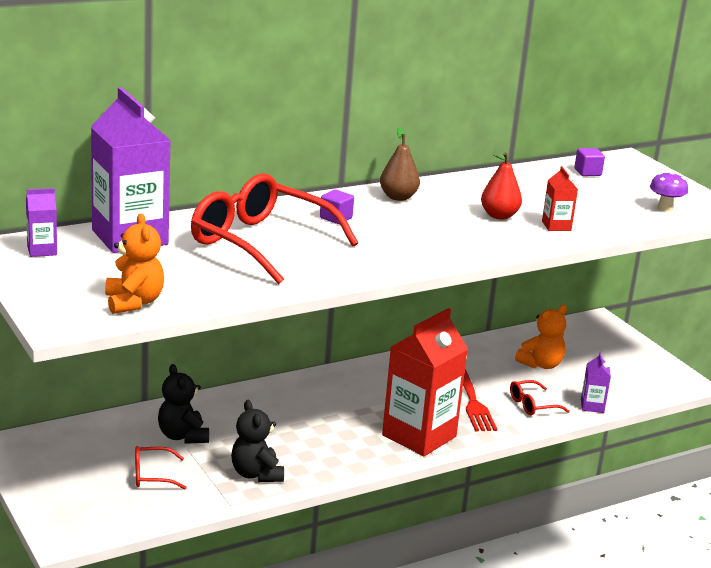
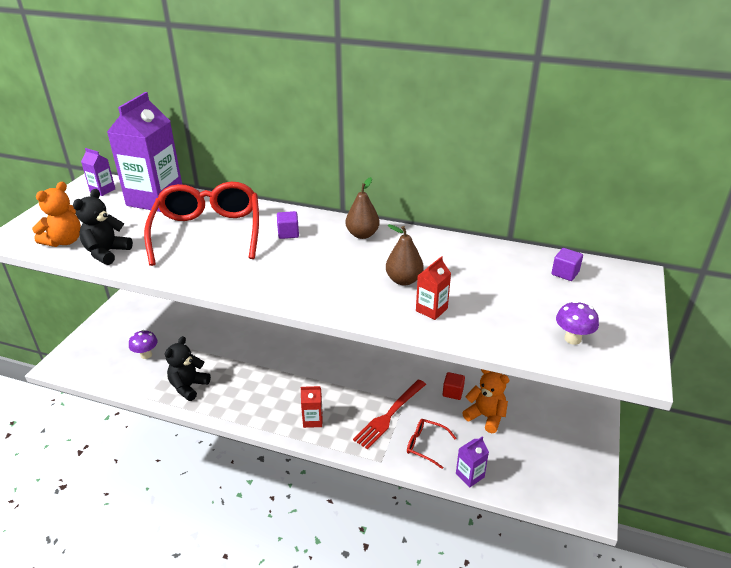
camera: 50 degrees right, 10 degrees up
red glasses [135,446,187,489] -> purple mushroom [129,330,158,359]
black teddy bear [158,364,209,444] -> black teddy bear moved to [73,189,133,265]
red carton [382,308,468,456] -> red carton [301,386,323,428], size x0.44
red pear [481,152,522,220] -> brown pear [386,224,424,286]
orange teddy bear [515,305,567,369] -> orange teddy bear turned 150 degrees counterclockwise [462,369,510,433]
none -> red cube [443,372,465,400]

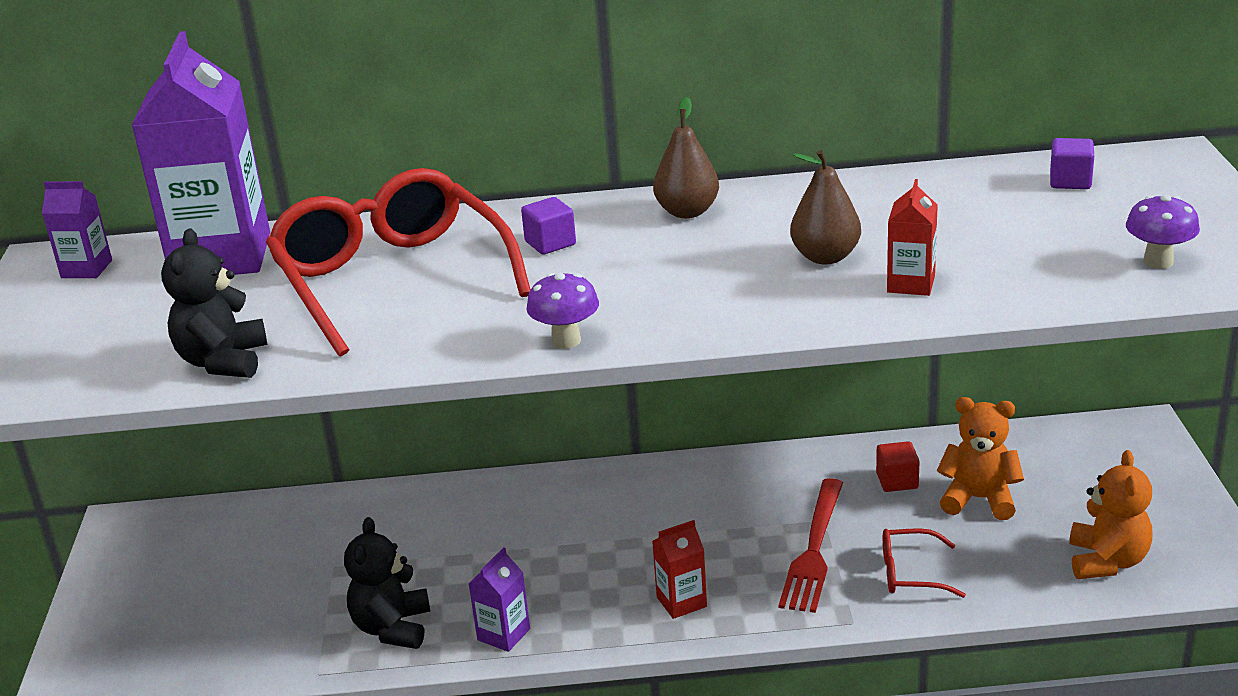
camera: 20 degrees left, 5 degrees down
orange teddy bear [32,181,81,247] -> orange teddy bear moved to [1069,450,1152,579]
purple mushroom [129,330,158,359] -> purple mushroom moved to [526,273,599,349]
purple carton [456,436,489,487] -> purple carton moved to [469,547,530,652]

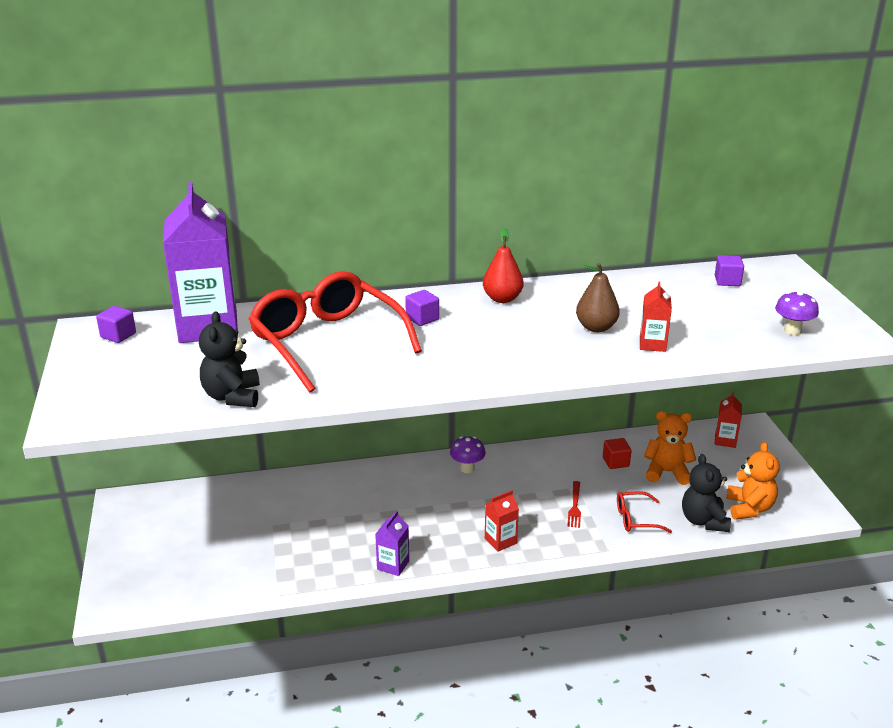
camera: 10 degrees left, 0 degrees up
purple carton [42,181,112,278] -> purple cube [96,306,136,343]
black teddy bear [344,517,430,649] -> black teddy bear moved to [682,454,731,532]
purple mushroom [526,273,599,349] -> purple mushroom moved to [450,436,486,473]
brown pear [653,97,719,218] -> red pear [483,228,524,303]
red fork [779,478,843,613] -> red fork [567,481,581,528], size x0.56
none -> red carton [715,392,742,448]

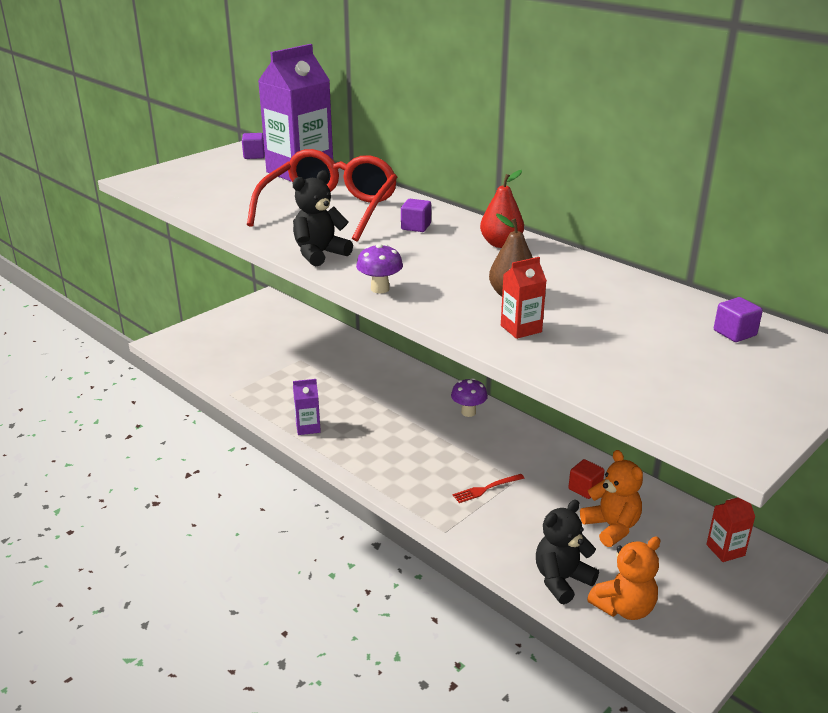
camera: 55 degrees right, 0 degrees up
black teddy bear [199,311,260,407] -> black teddy bear moved to [293,170,353,267]
red carton [485,490,519,552] -> none
red glasses [617,491,672,533] -> none
purple mushroom [775,291,819,335] -> purple mushroom moved to [356,244,403,293]

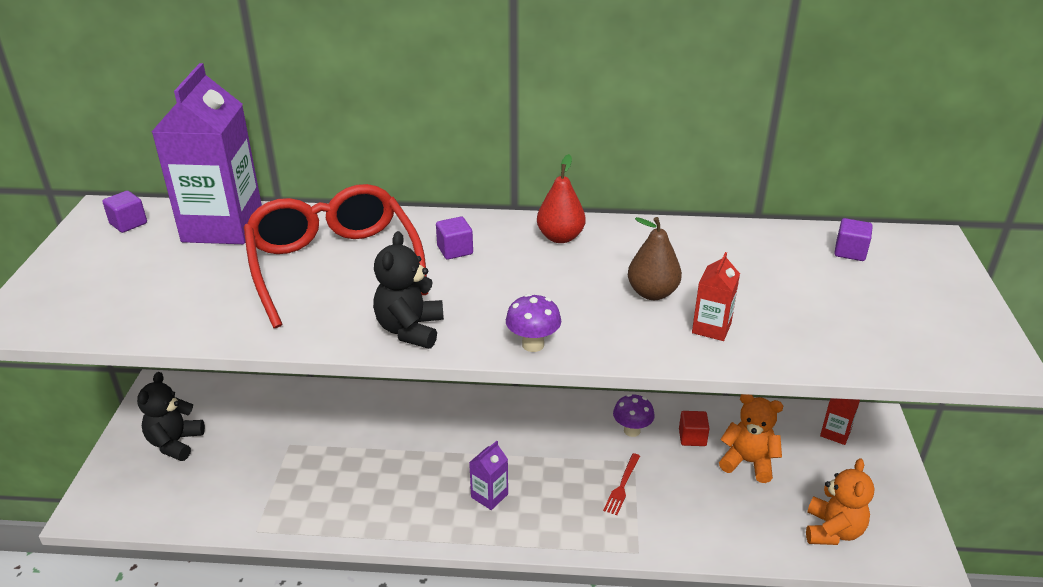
camera: 40 degrees left, 5 degrees up
purple carton [293,379,321,435] -> purple carton moved to [469,441,508,510]
purple mushroom [451,378,488,417] -> purple mushroom moved to [613,394,655,437]
black teddy bear [536,500,599,604] -> black teddy bear moved to [137,372,205,461]

